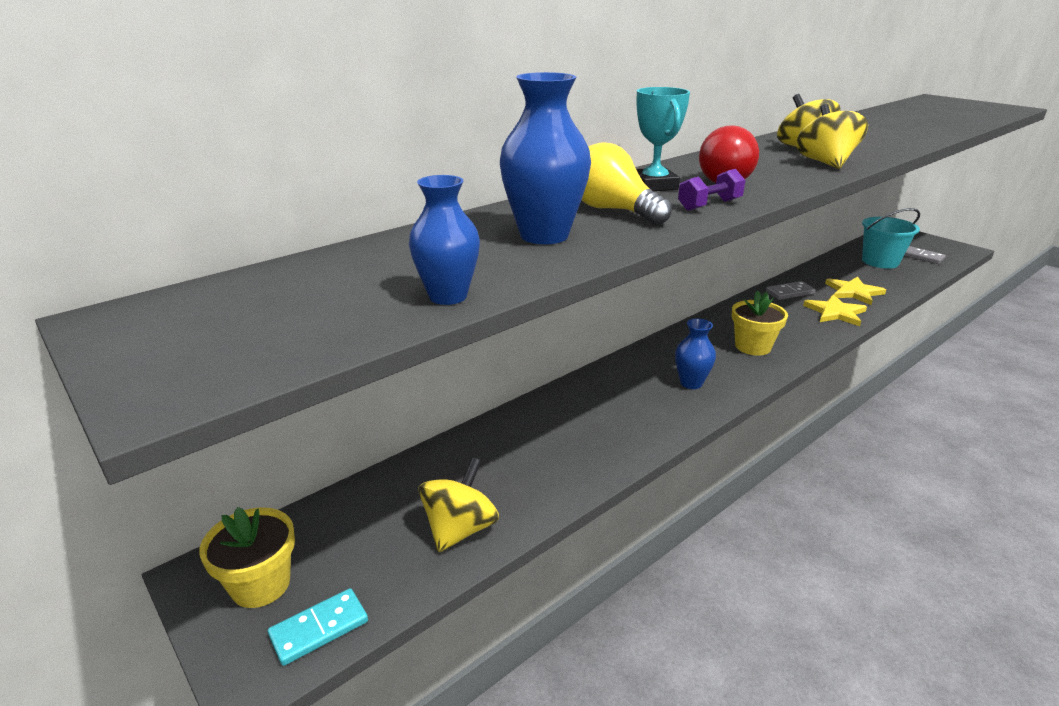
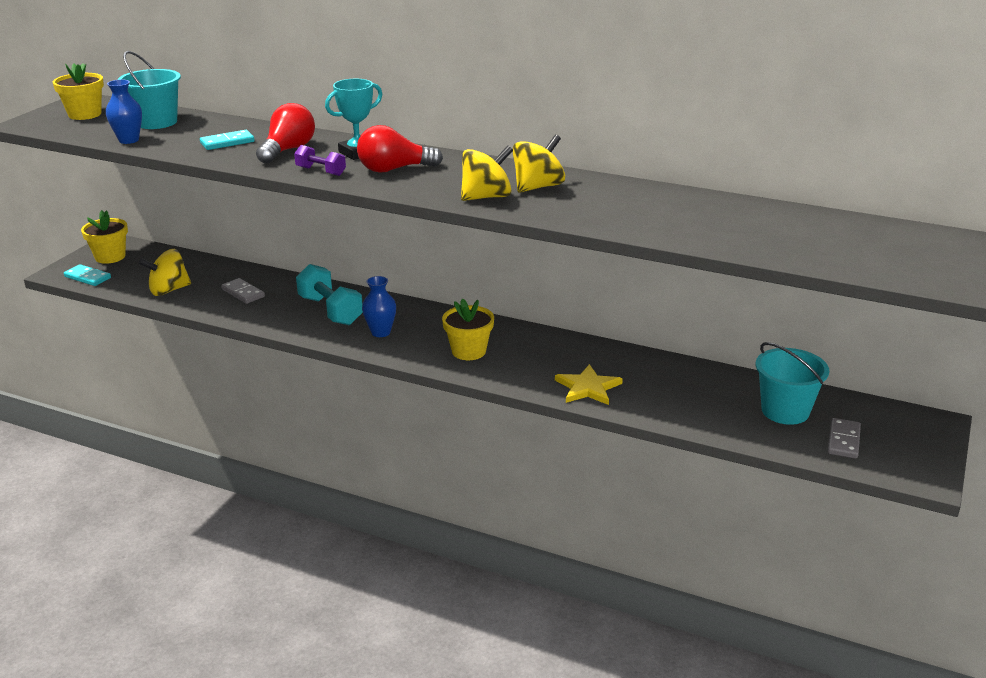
camera: 65 degrees right, 0 degrees up
yellow spinning top [418,457,499,552] -> yellow spinning top turned 150 degrees clockwise [139,249,191,296]
blue vase [500,72,591,244] -> turquoise domino [200,130,255,150]
yellow light bulb [582,142,672,225] -> red light bulb [256,103,315,164]
grey domino [766,281,815,300] -> grey domino moved to [221,278,265,304]
yellow star [825,276,886,305] -> none
none -> yellow flower pot [53,63,104,120]
none -> turquoise bucket [118,51,181,129]
none -> turquoise dumbbell [296,264,363,325]

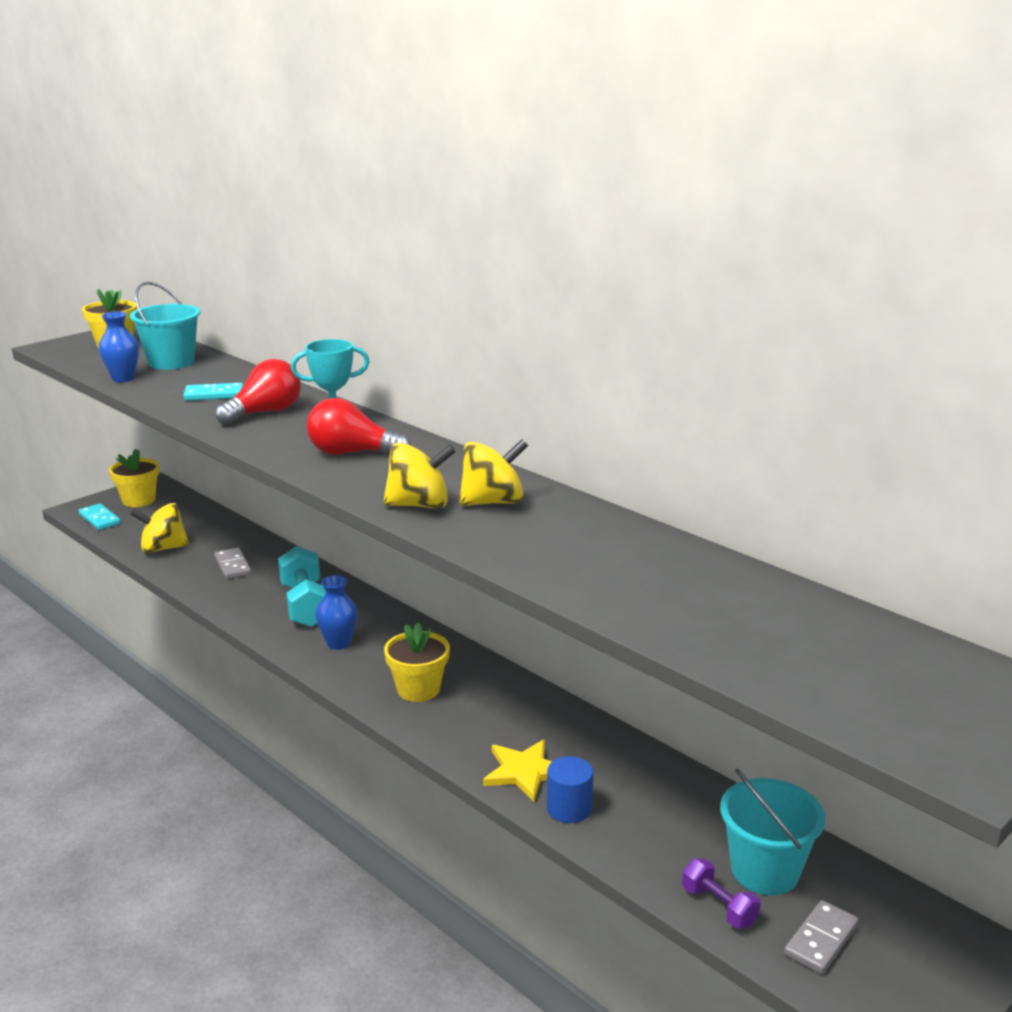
camera: 20 degrees right, 5 degrees down
purple dumbbell [294,145,346,176] -> purple dumbbell moved to [682,859,761,928]
none -> blue cylinder [547,756,593,823]

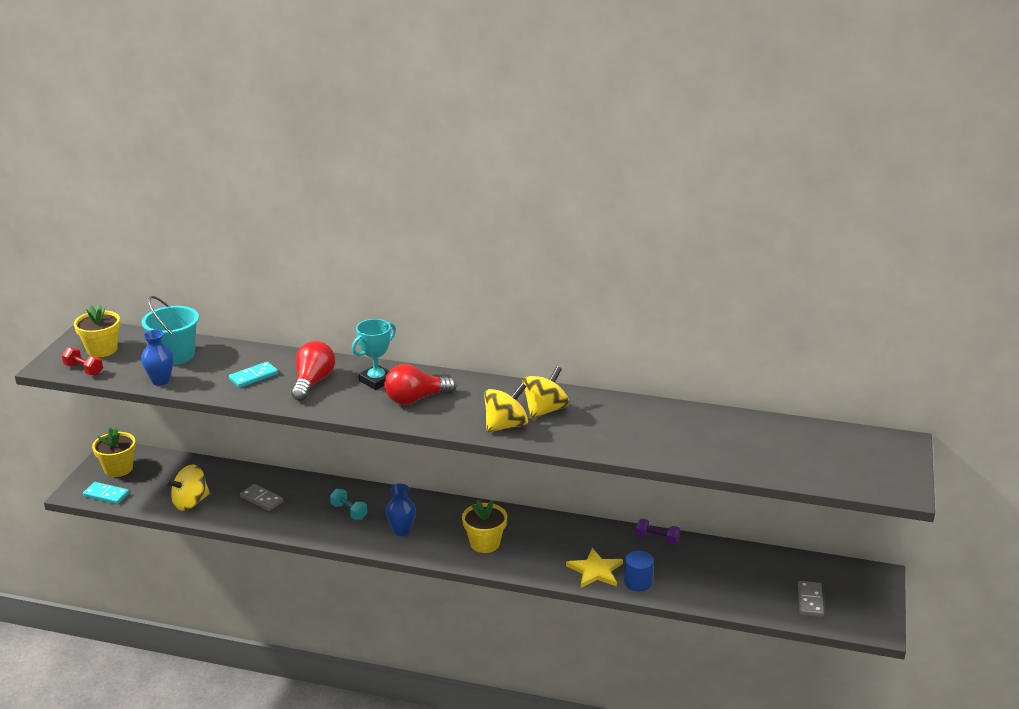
camera: 30 degrees left, 5 degrees up
turquoise dumbbell [278,546,326,627] -> turquoise dumbbell [330,489,368,520], size x0.56
purple dumbbell [682,859,761,928] -> purple dumbbell moved to [636,519,680,545]
turquoise bucket [720,768,825,895] -> none
none -> red dumbbell [62,347,103,375]

